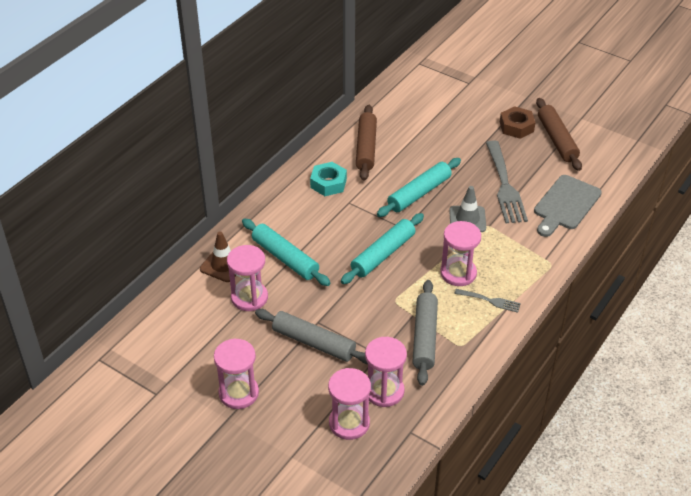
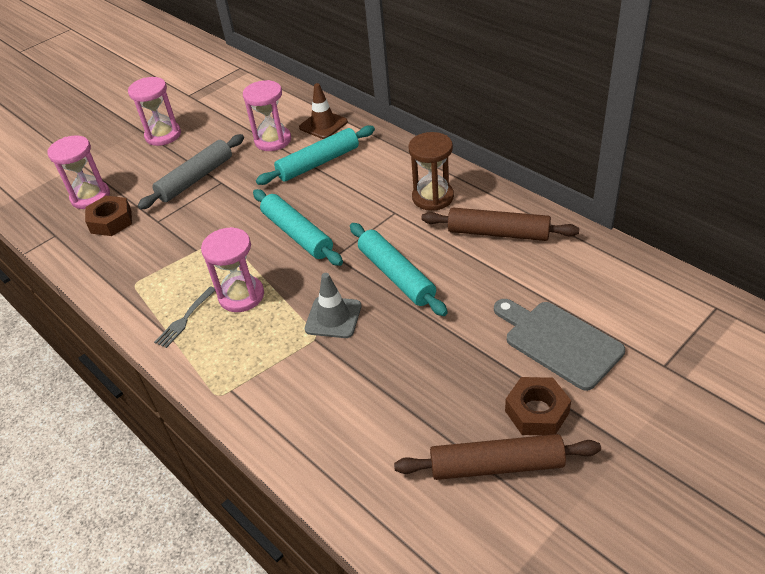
camera: 105 degrees right, 0 degrees up
turquoise nut [310,162,347,196] -> brown hourglass [408,132,454,211]
pink hourglass [365,337,407,407] -> brown nut [85,196,132,236]
grey rolling pin [412,280,438,386] -> none
grey fork [486,140,528,223] -> none
grey cutting board [534,175,602,237] -> grey cutting board moved to [494,299,625,391]

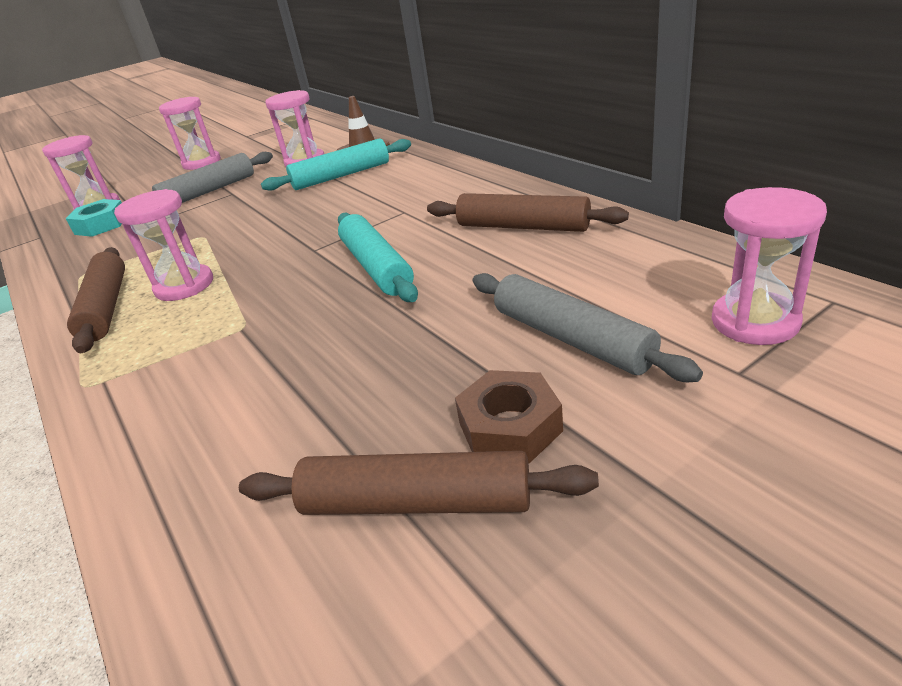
camera: 10 degrees right, 10 degrees down
brown nut [85,196,132,236] -> turquoise nut [66,199,122,237]
grey fork [154,286,215,348] -> brown rolling pin [67,247,125,353]
turquoise rolling pin [253,189,343,266] -> none
grey traffic cone [305,273,361,338] -> none
brown hourglass [408,132,454,211] -> none
grey cutting board [494,299,625,391] -> grey rolling pin [473,273,703,382]
none -> pink hourglass [712,187,827,345]

